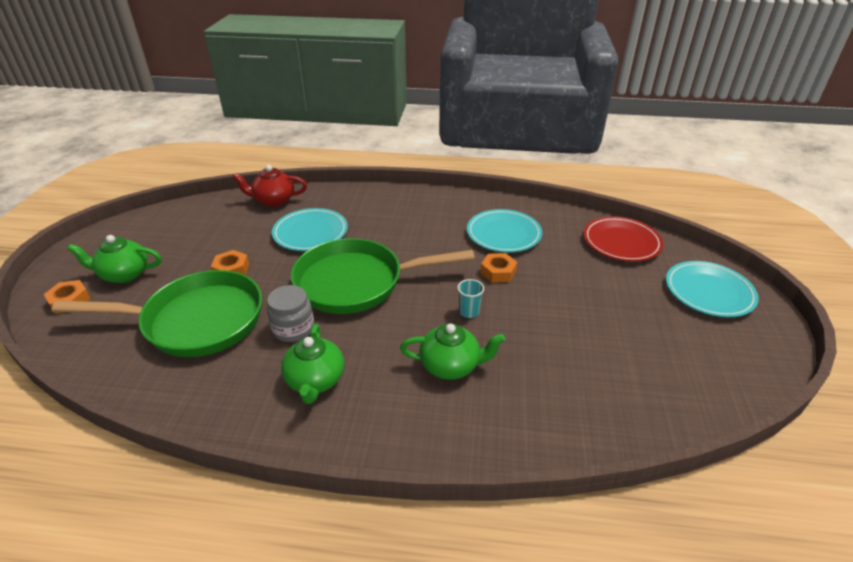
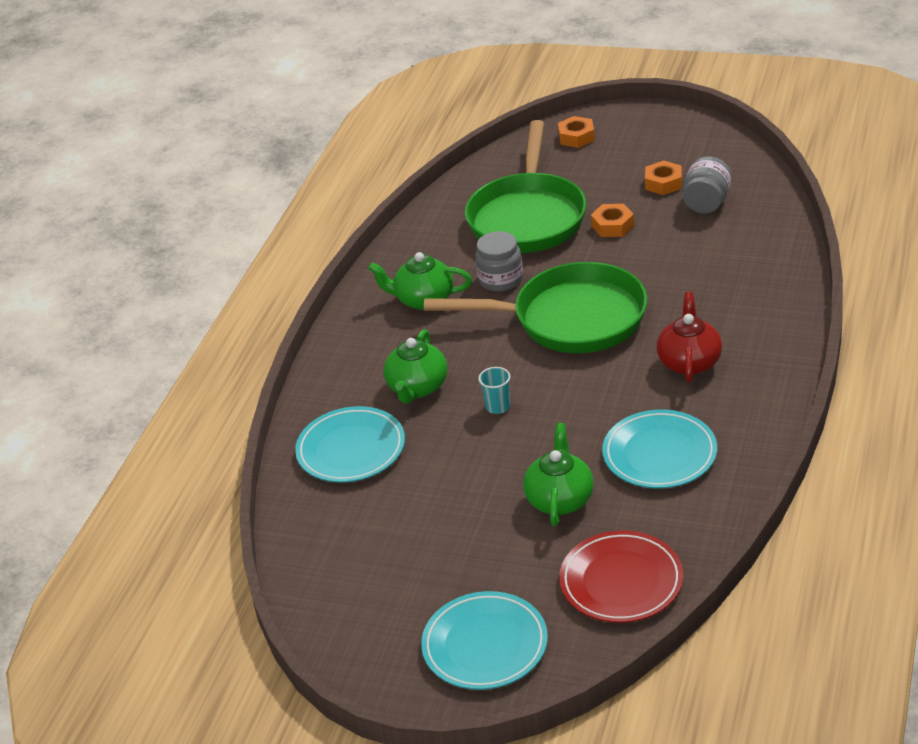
camera: 105 degrees right, 0 degrees up
green teapot [67,235,162,283] -> green teapot moved to [523,423,594,526]
red teapot [232,165,307,207] -> red teapot moved to [657,292,722,383]
turquoise plate [272,208,348,251] -> turquoise plate moved to [295,406,405,482]
green pan [291,238,475,314] -> green pan turned 90 degrees clockwise [424,262,648,353]
orange nut [480,253,517,283] -> orange nut moved to [645,161,682,195]
none -> grey jar [683,156,732,213]

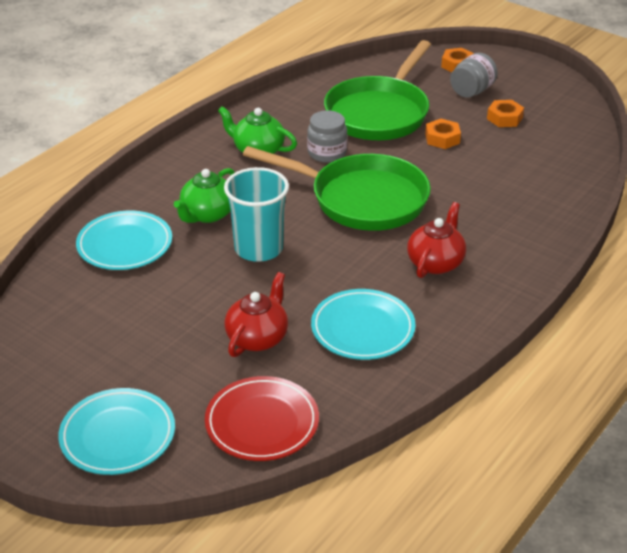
camera: 15 degrees right, 0 degrees up
turquoise cup [478,367,511,414] -> turquoise cup [224,167,289,262], size x2.22
green teapot [523,423,594,526] -> red teapot [225,272,288,357]
grey jar [683,156,732,213] -> grey jar moved to [450,53,498,98]

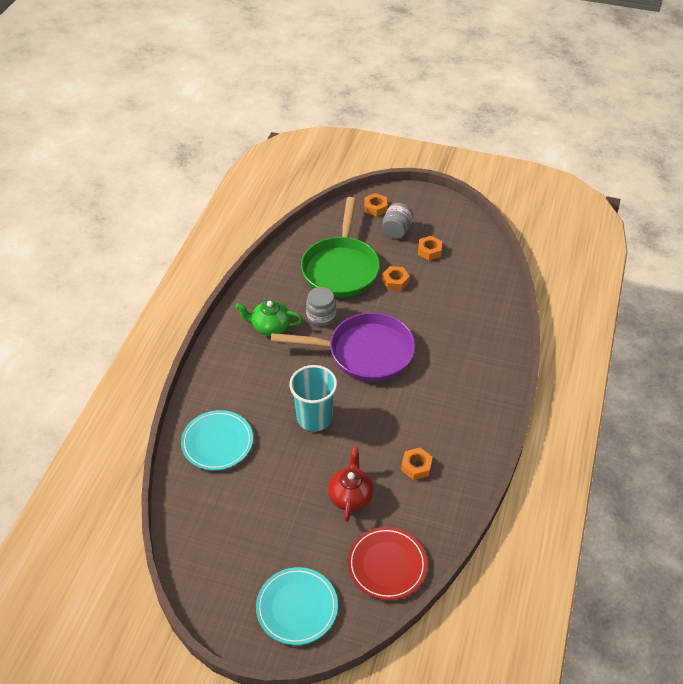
camera: 20 degrees left, 10 degrees up
green teapot [174,168,235,223] -> none
green pan [243,146,431,231] -> purple pan [271,312,416,382]
turquoise plate [311,289,416,360] -> orange nut [401,448,433,480]
red teapot [407,202,466,278] -> none

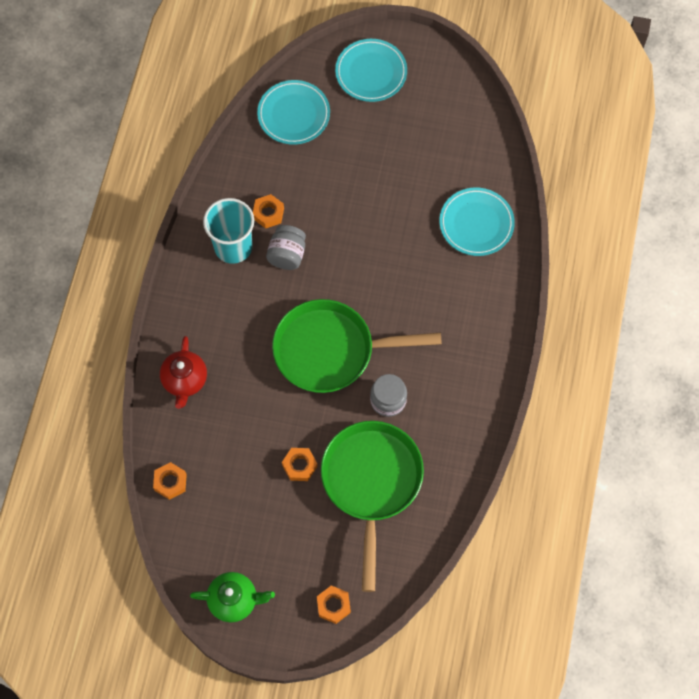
camera: 175 degrees right, 20 degrees up
green teapot [236,300,303,336] -> green teapot moved to [190,572,275,622]
purple pan [271,312,416,382] -> green pan [272,299,442,393]
turquoise cup [289,365,337,431] -> turquoise cup moved to [203,198,254,264]
red teapot [328,447,374,522] -> red teapot moved to [160,336,207,409]
red plate [348,527,427,600] -> turquoise plate [257,80,330,145]
grey jar [382,203,413,239] -> grey jar moved to [266,225,306,270]
orange nut [418,236,442,260] -> orange nut moved to [153,462,187,500]

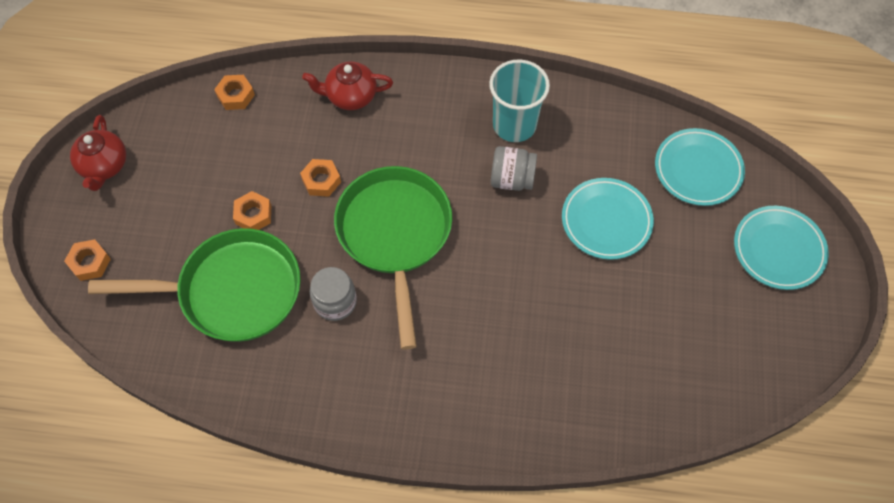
camera: 85 degrees right, 5 degrees down
green teapot [190,572,275,622] -> red teapot [70,115,126,191]
orange nut [253,194,284,229] -> orange nut moved to [300,159,341,197]
turquoise plate [439,187,515,256] -> turquoise plate moved to [562,178,654,260]

